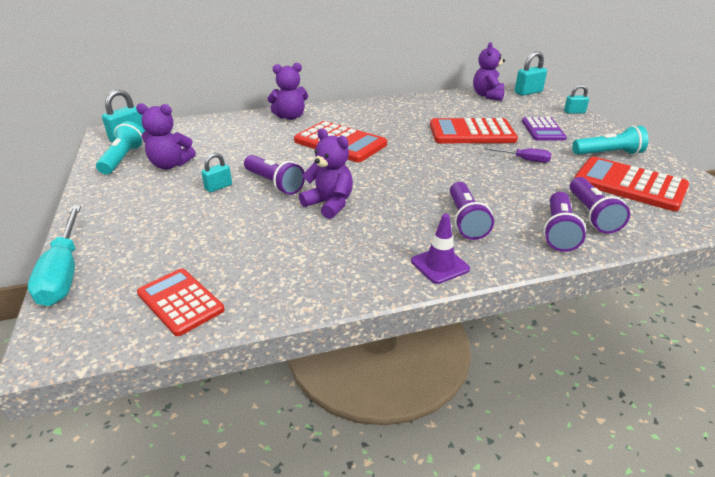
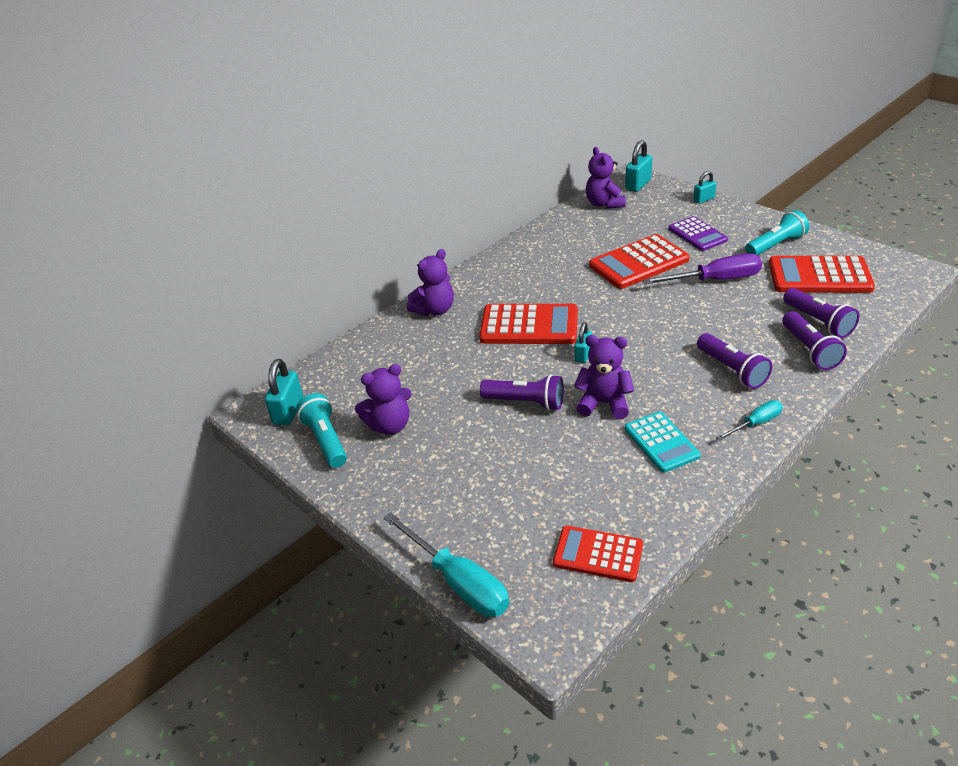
camera: 25 degrees left, 5 degrees up
turquoise padlock [201,153,232,192] -> turquoise padlock moved to [574,322,592,363]
purple traffic cone [411,214,470,284] -> turquoise screwdriver [716,400,783,441]
purple screwdriver [484,147,551,163] -> purple screwdriver [642,253,762,285], size x1.78
none -> turquoise calculator [624,412,701,473]

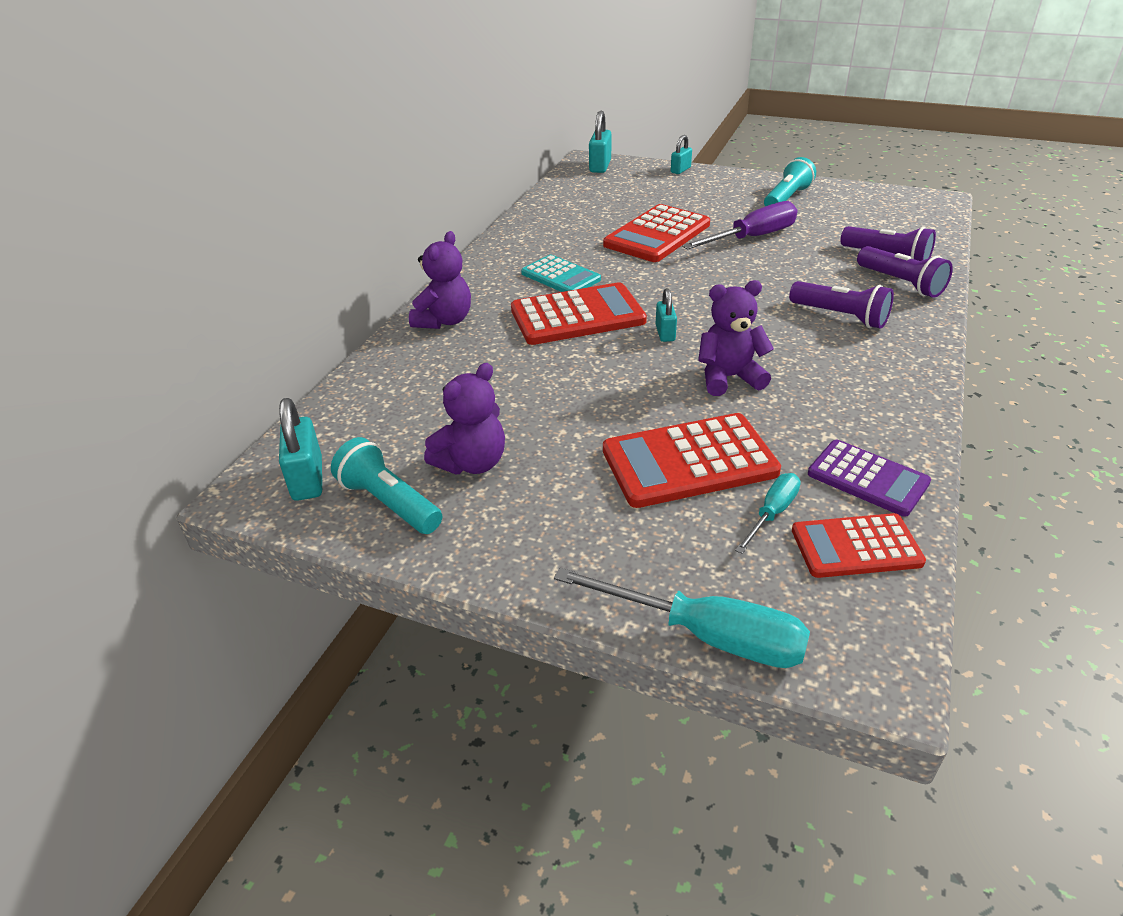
camera: 25 degrees left, 0 degrees up
purple flashlight [480,374,564,411] -> none
purple teddy bear [586,147,626,209] -> none
turquoise calculator [624,412,701,473] -> turquoise calculator moved to [521,255,601,292]
purple calculator [669,216,728,251] -> purple calculator moved to [808,440,931,517]
turquoise screwdriver [716,400,783,441] -> turquoise screwdriver moved to [735,473,801,554]
red calculator [769,256,875,293] -> red calculator moved to [603,413,781,508]

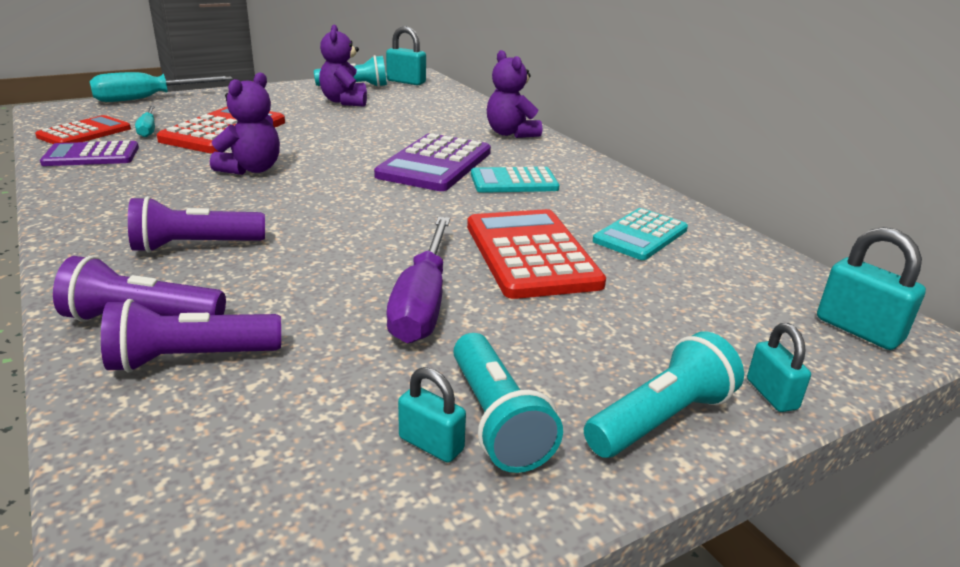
camera: 125 degrees right, 10 degrees down
red calculator [511,282,647,345] -> purple calculator [374,133,491,191]
turquoise padlock [656,288,677,342] -> turquoise padlock moved to [398,367,466,463]
none -> turquoise flashlight [584,331,744,458]
none -> turquoise calculator [593,208,688,260]

